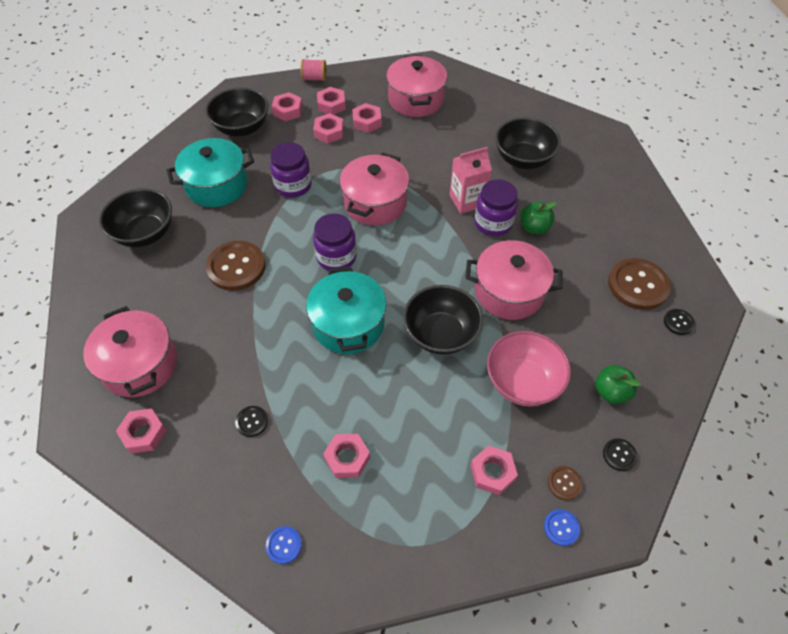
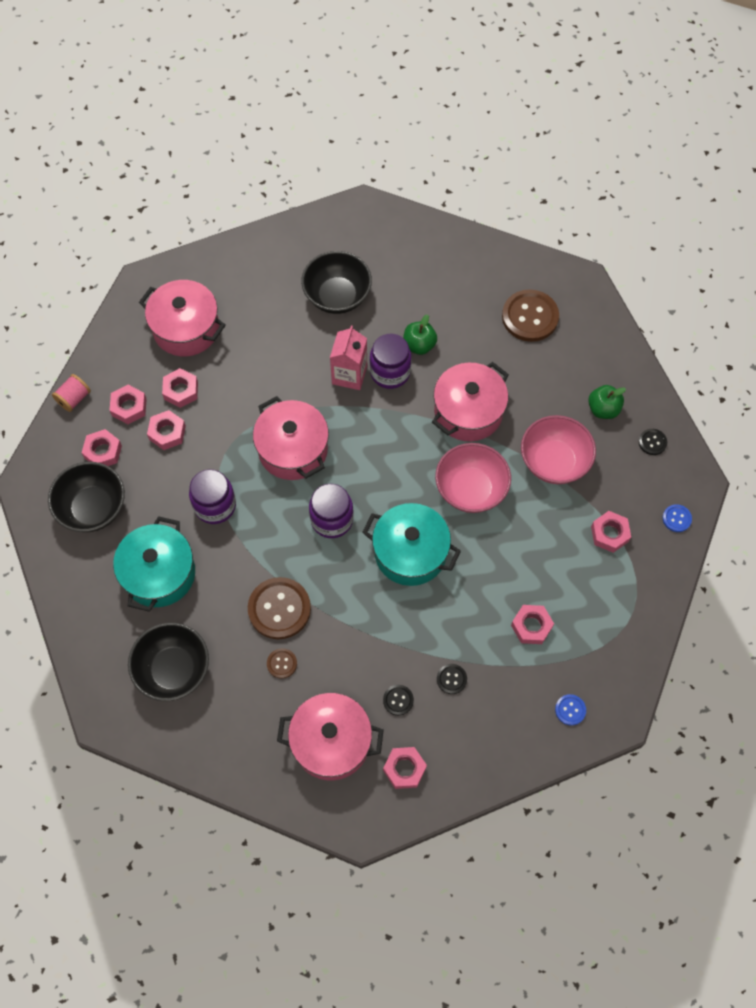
camera: 55 degrees left, 10 degrees up
black bowl [403,285,483,355] -> pink bowl [435,443,511,513]
brown button [547,466,582,500] -> brown button moved to [267,648,297,679]
black button [664,309,695,335] -> black button moved to [383,685,414,716]

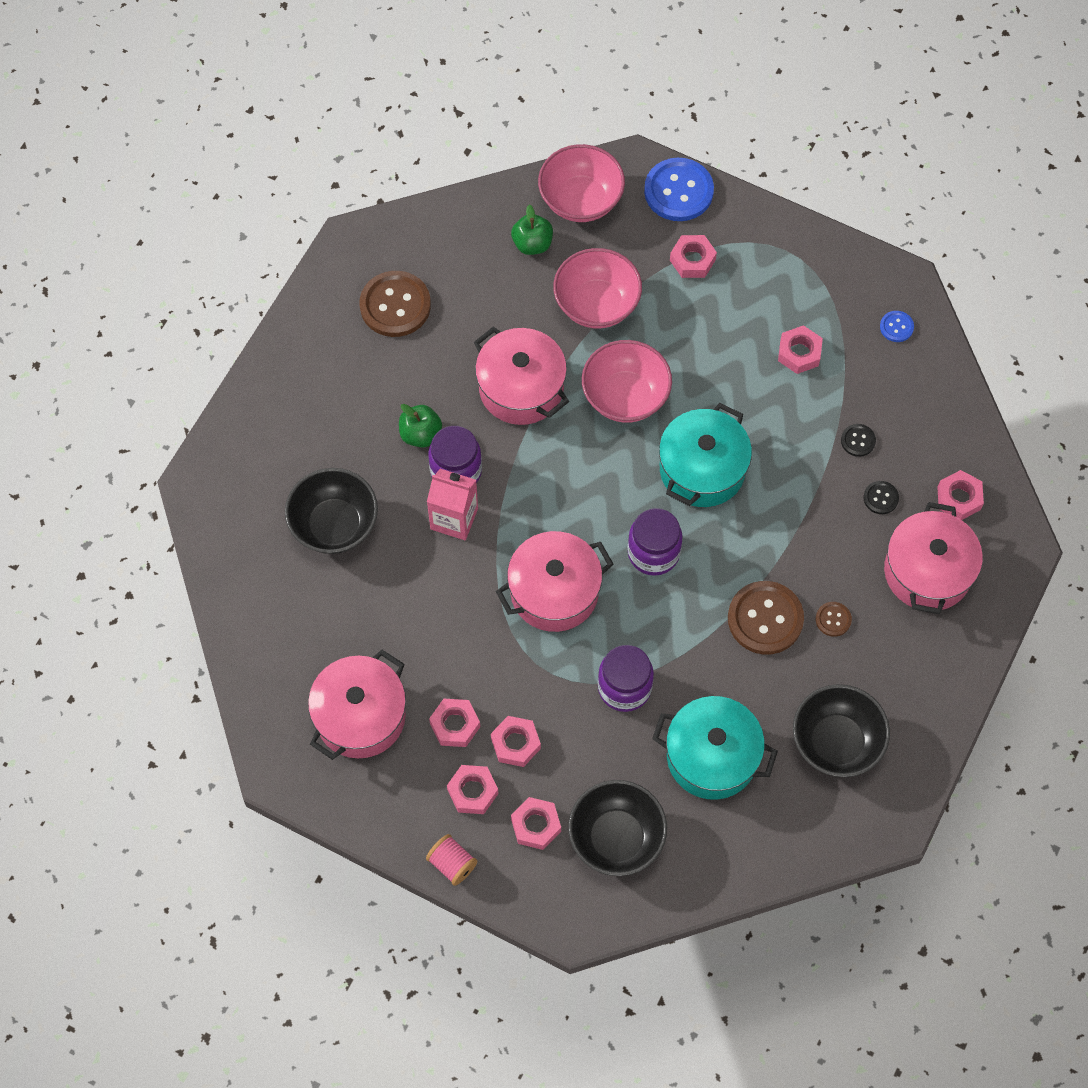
camera: 85 degrees left, 0 degrees up
black button [639,429,667,455] -> pink bowl [538,144,625,222]
blue button [662,504,692,532] -> blue button [644,158,714,221], size x2.11

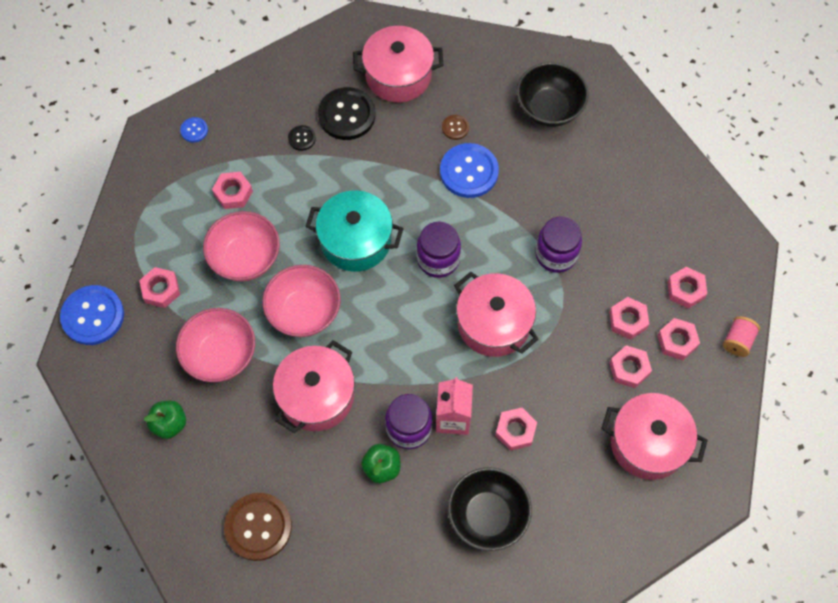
camera: 105 degrees left, 0 degrees up
pink bowl [538,144,625,222] -> pink bowl moved to [203,211,280,282]
black bowl [568,780,667,876] -> none
turquoise pot [652,696,778,800] -> none
brown button [728,581,804,654] -> blue button [440,143,499,198]
black button [864,481,899,514] -> black button [318,87,376,140], size x2.11
pink nut [937,470,984,520] -> pink nut moved to [495,408,537,451]

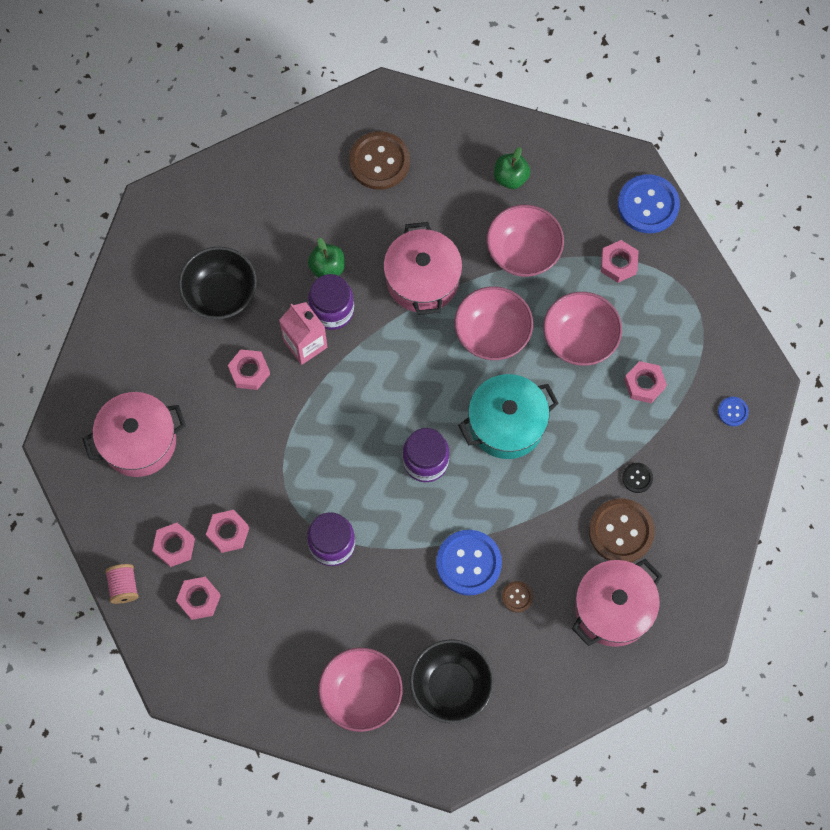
camera: 140 degrees right, 5 degrees up
black button [318,87,376,140] -> brown button [589,499,655,562]
pink pot [454,272,538,357] -> none
pink nut [609,345,652,388] -> none
none -> pink bowl [318,648,403,732]

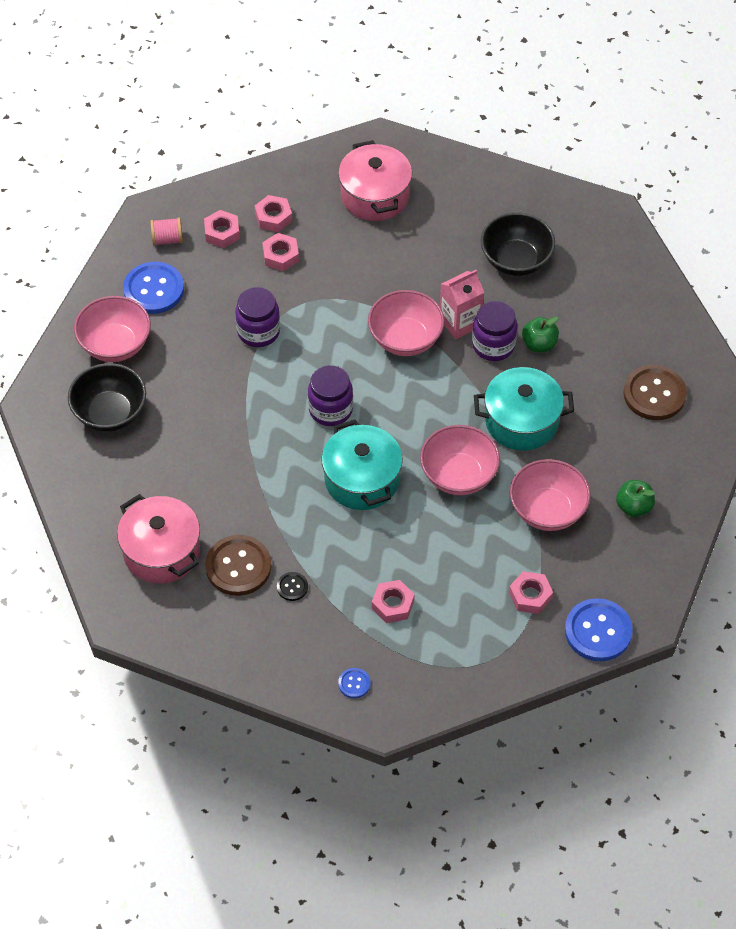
camera: 95 degrees right, 15 degrees down
pink spool [105,564,139,604] -> pink spool moved to [150,218,183,246]
pink nut [228,349,270,390] -> none
pink pot [383,222,463,315] -> turquoise pot [474,367,574,451]
blue button [436,530,502,595] -> blue button moved to [123,262,184,314]
brown button [502,581,533,612] -> none
pink bowl [543,292,622,366] -> pink bowl moved to [368,290,445,356]

